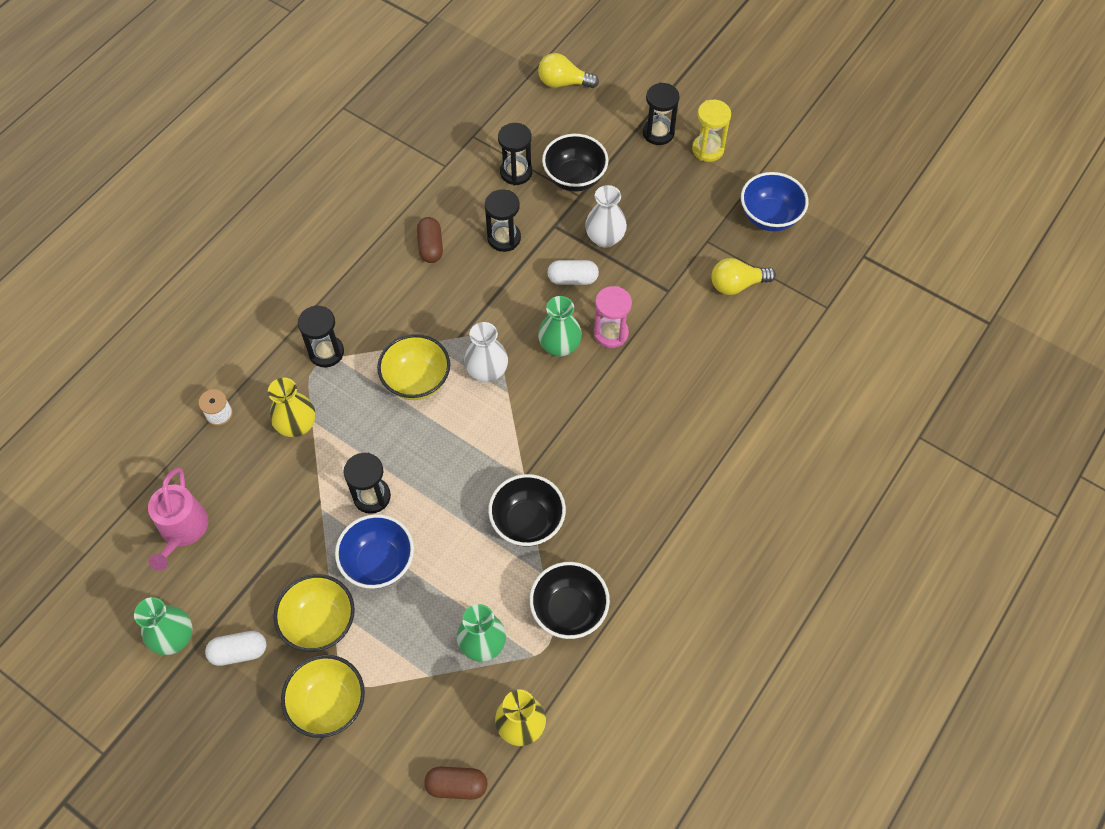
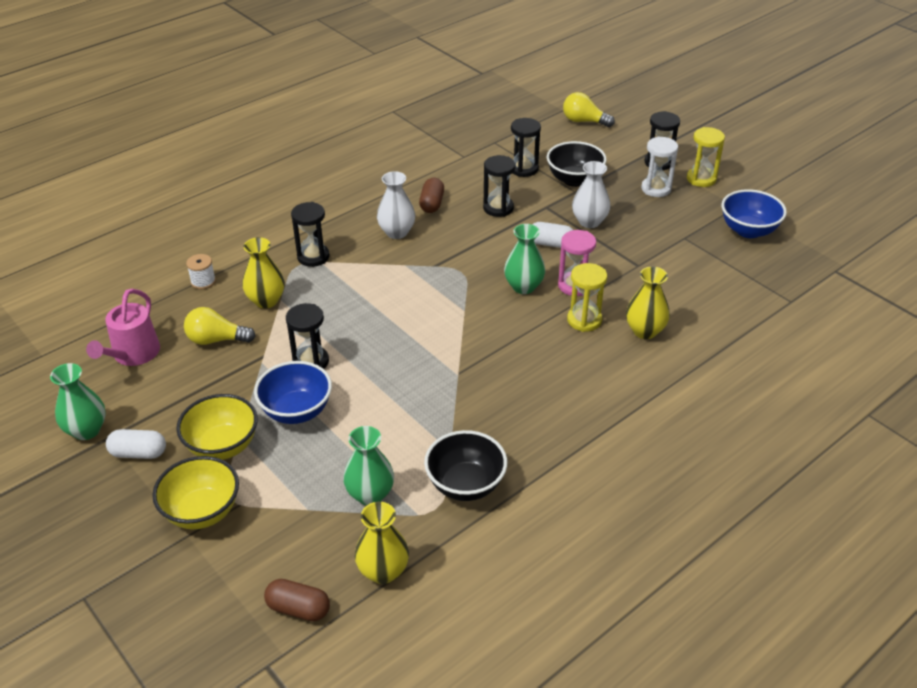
camera: 15 degrees right, 20 degrees down
yellow bowl [377,334,450,400] -> none
white vase [464,322,508,382] -> white vase moved to [377,171,415,239]
black bowl [488,474,566,546] -> none
yellow light bulb [711,258,776,295] -> yellow light bulb moved to [184,307,256,345]
none -> yellow hourglass [567,263,607,332]
none -> yellow vase [626,266,670,339]
none -> white hourglass [641,136,678,197]

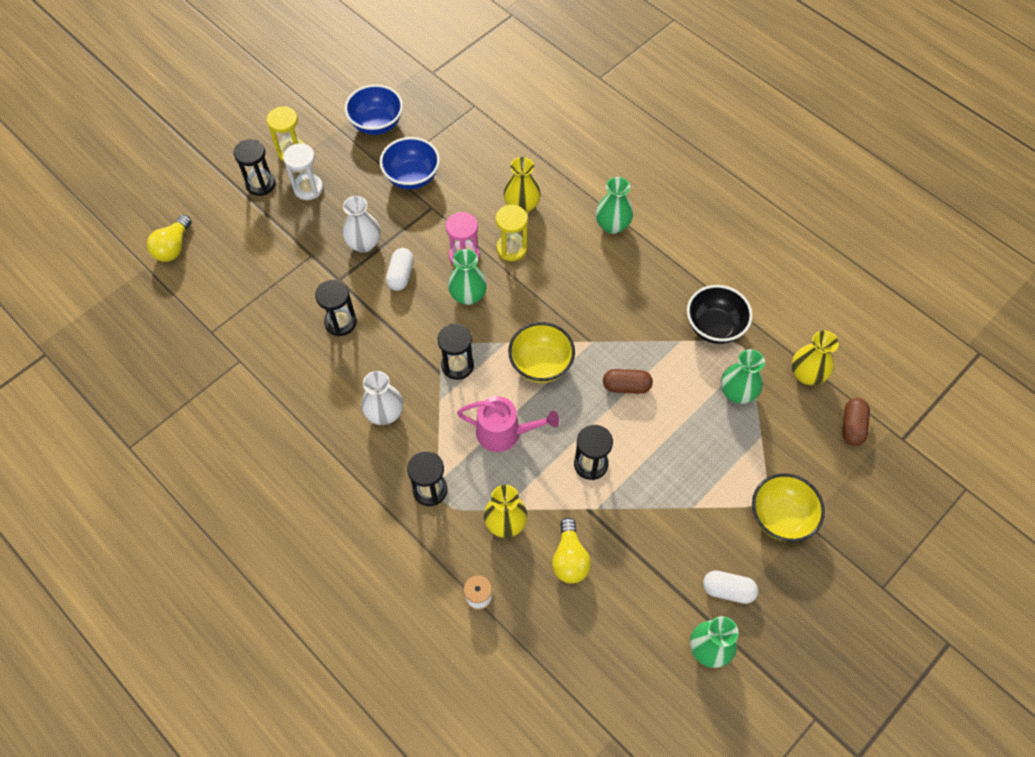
camera: 95 degrees left, 20 degrees up
pink watering can [86,289,160,366] -> pink watering can moved to [457,396,559,452]
white capsule [106,429,166,459] -> white capsule turned 75 degrees counterclockwise [703,570,758,604]
yellow bowl [176,394,258,460] -> yellow bowl moved to [508,322,575,383]
blue bowl [254,361,332,424] -> blue bowl moved to [380,137,440,190]
brown capsule [419,178,444,213] -> brown capsule moved to [603,369,653,394]
black hourglass [511,118,541,177] -> black hourglass moved to [438,323,474,380]
black bowl [547,141,607,187] -> none
none -> green vase [596,177,633,234]

